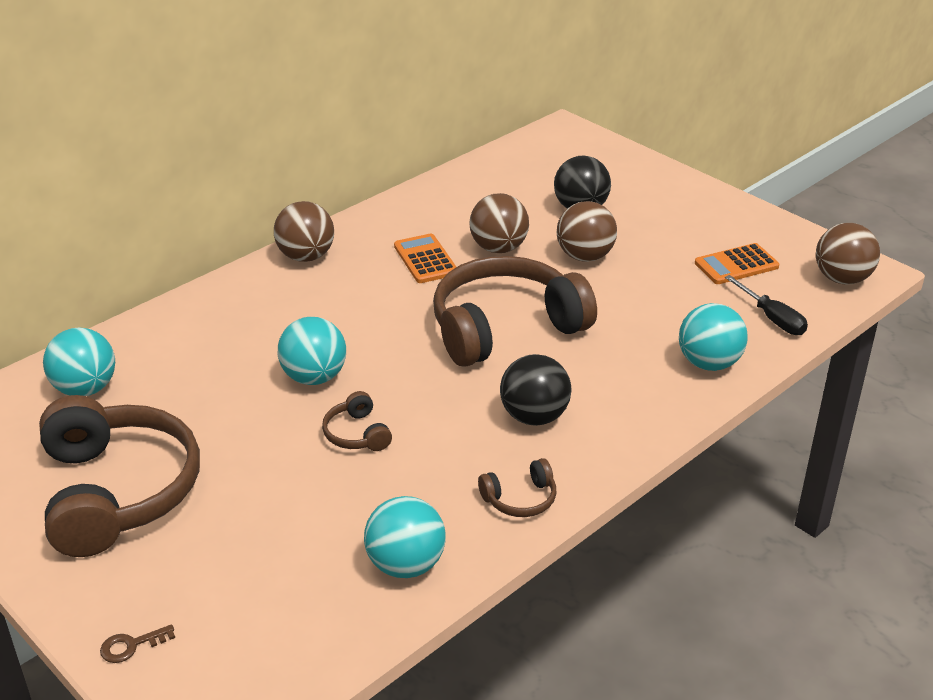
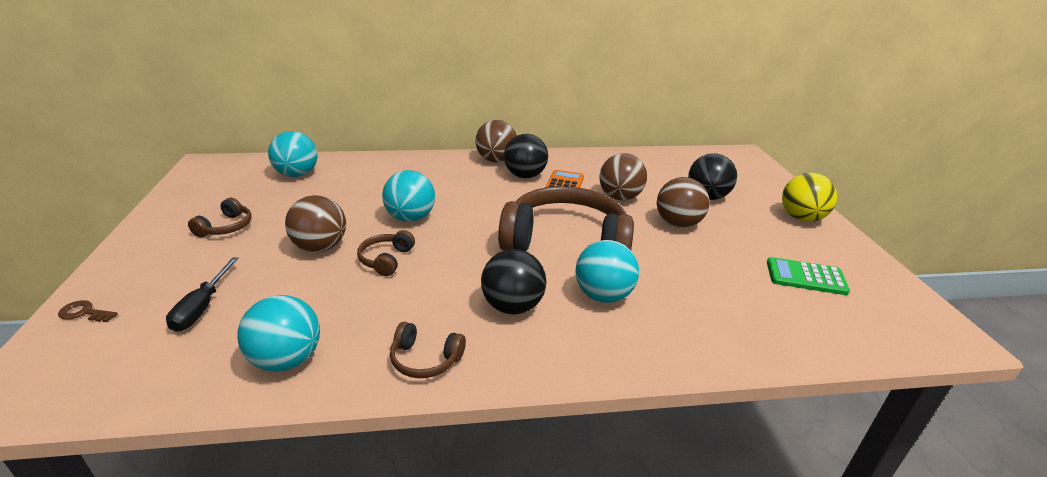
camera: 35 degrees right, 5 degrees down
brown headphones [39,395,200,557] -> brown headphones [188,198,252,237], size x0.42
turquoise ball [679,303,747,371] -> turquoise ball moved to [575,240,639,303]
orange calculator [695,243,779,284] -> green calculator [767,257,850,295]
black screwdriver [725,275,808,335] -> black screwdriver moved to [166,257,239,332]
brown ball [816,223,880,284] -> brown ball moved to [285,195,346,252]
none -> black ball [504,134,548,178]
none -> yellow ball [782,173,837,222]

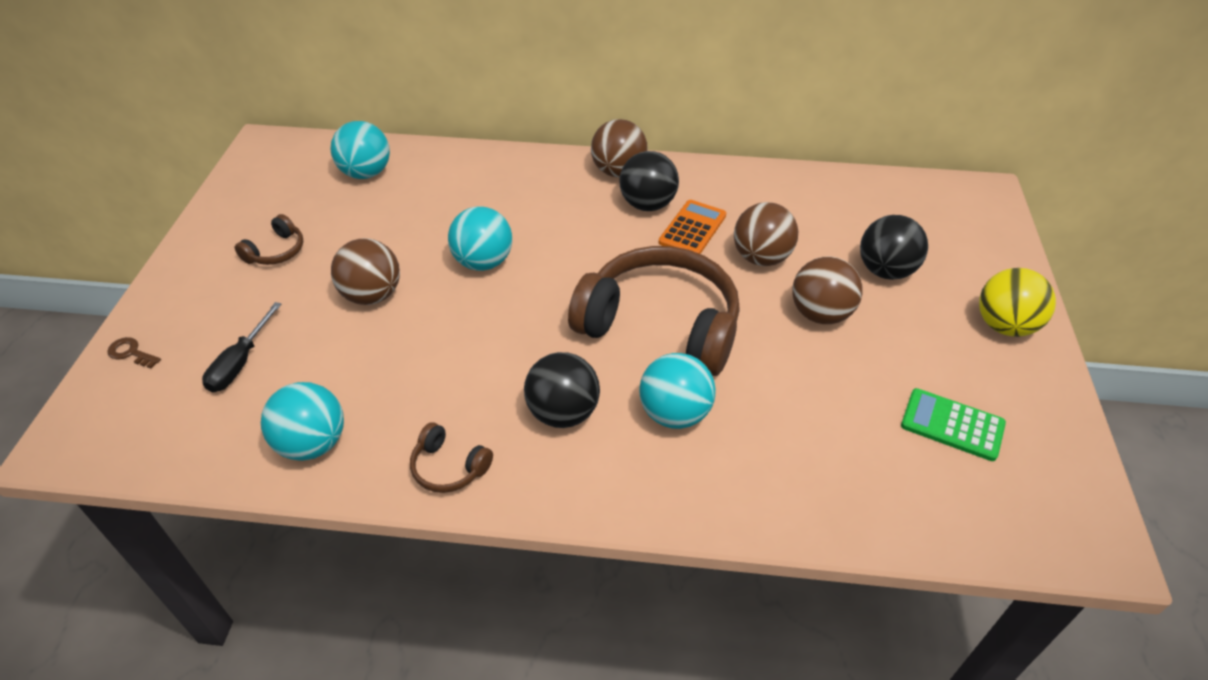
camera: 15 degrees right, 15 degrees up
brown headphones [357,230,415,276] -> none

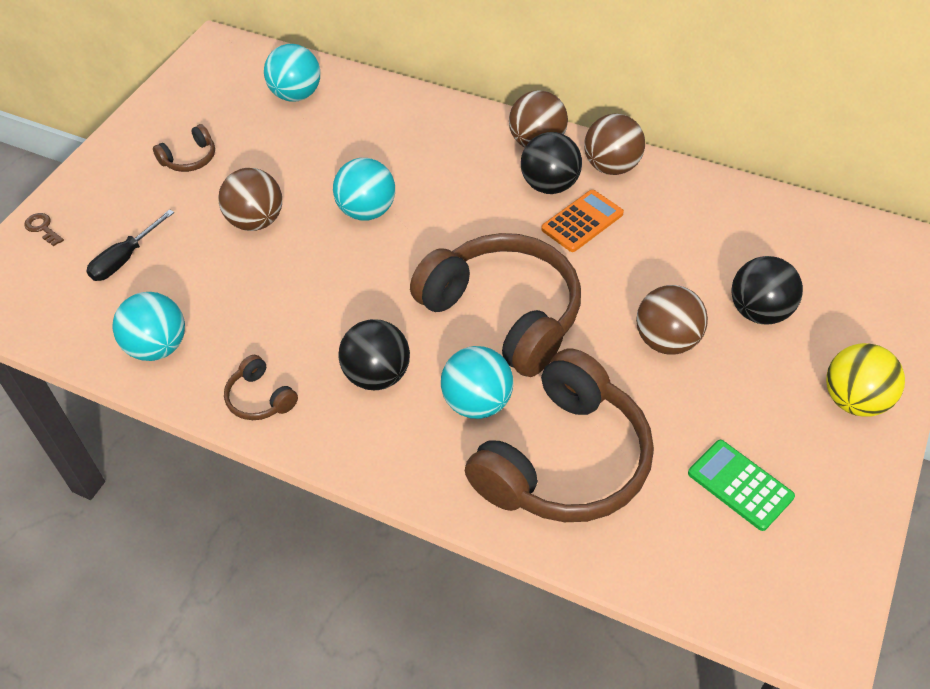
camera: 20 degrees right, 5 degrees up
brown ball [734,202,798,266] -> brown ball moved to [584,114,645,175]
none -> brown headphones [465,349,654,522]

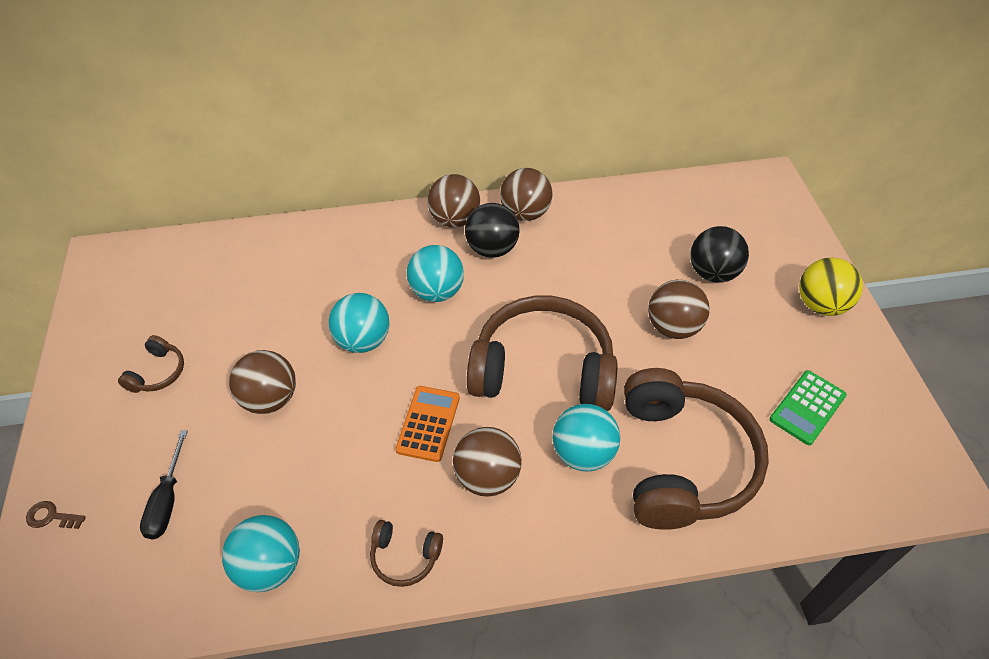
camera: 35 degrees left, 0 degrees up
turquoise ball [264,44,320,101] -> turquoise ball moved to [407,245,464,302]
black ball [339,319,410,390] -> brown ball [453,427,522,497]
orange calculator [541,190,624,252] -> orange calculator moved to [395,386,460,462]
green calculator [688,440,795,531] -> green calculator turned 60 degrees counterclockwise [770,370,847,445]

